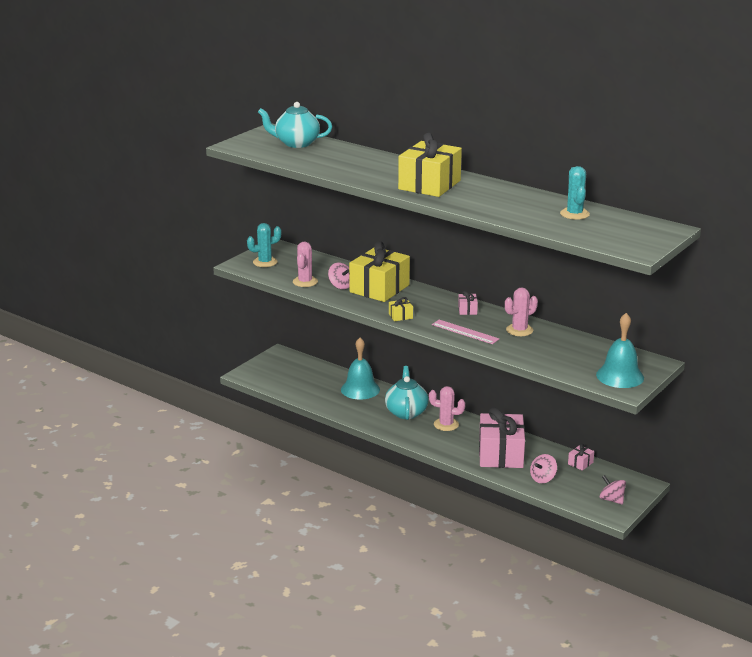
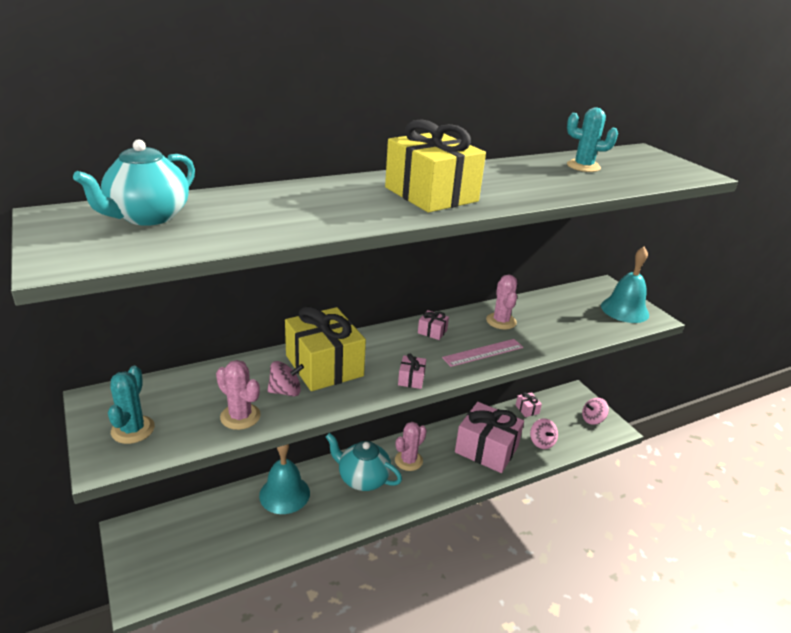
camera: 65 degrees left, 5 degrees up
yellow gift [389,297,413,321] -> pink gift [398,354,426,389]

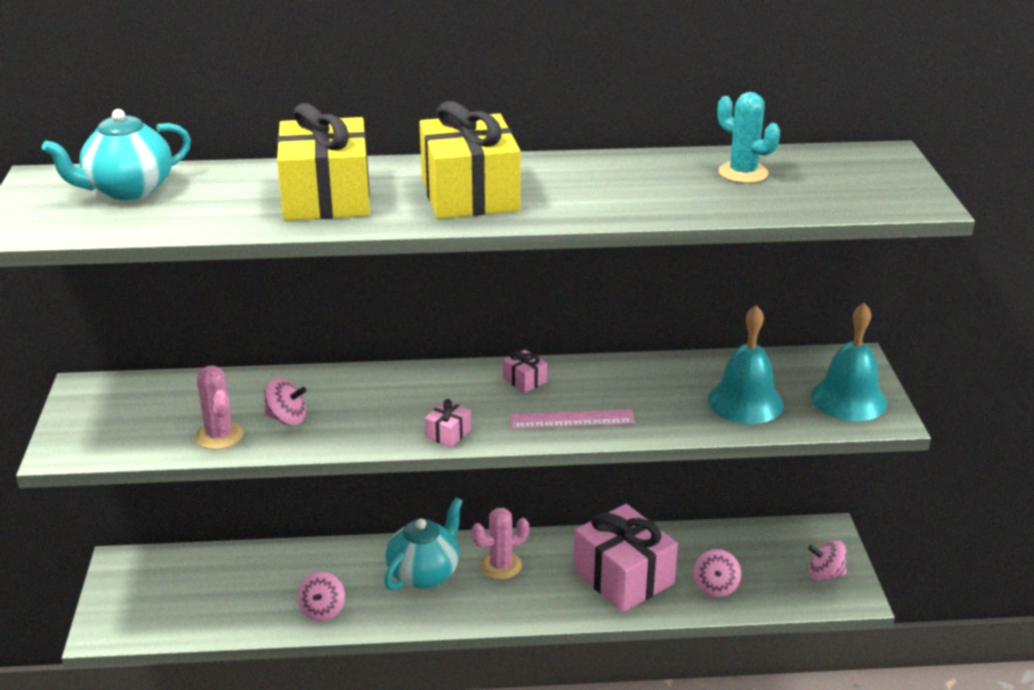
camera: 25 degrees right, 0 degrees up
turquoise cactus [108,366,155,444] -> none
turquoise bell [259,444,310,514] -> turquoise bell moved to [708,305,783,424]
yellow gift [285,306,366,391] -> yellow gift moved to [277,103,370,221]
turquoise teapot [325,433,402,491] -> turquoise teapot turned 75 degrees clockwise [384,497,463,590]
pink cactus [486,275,517,329] -> none
pink gift [516,392,542,417] -> none
none -> pink spinning top [297,572,345,621]

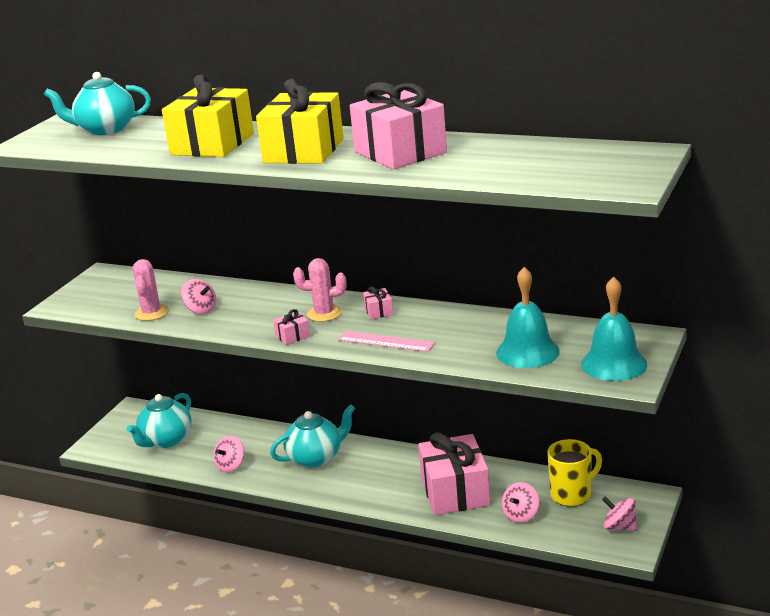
camera: 30 degrees right, 5 degrees down
pink cactus [471,508,529,579] -> pink cactus moved to [293,258,347,322]
turquoise cactus [718,92,780,183] -> none
none -> turquoise teapot [127,393,192,448]
none -> pink gift [350,82,447,170]
none -> yellow mug [547,439,602,506]

